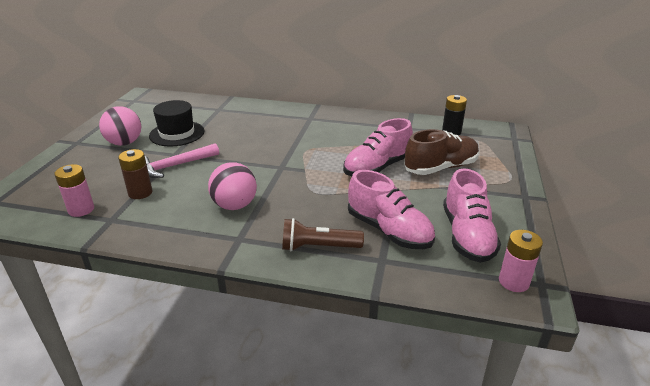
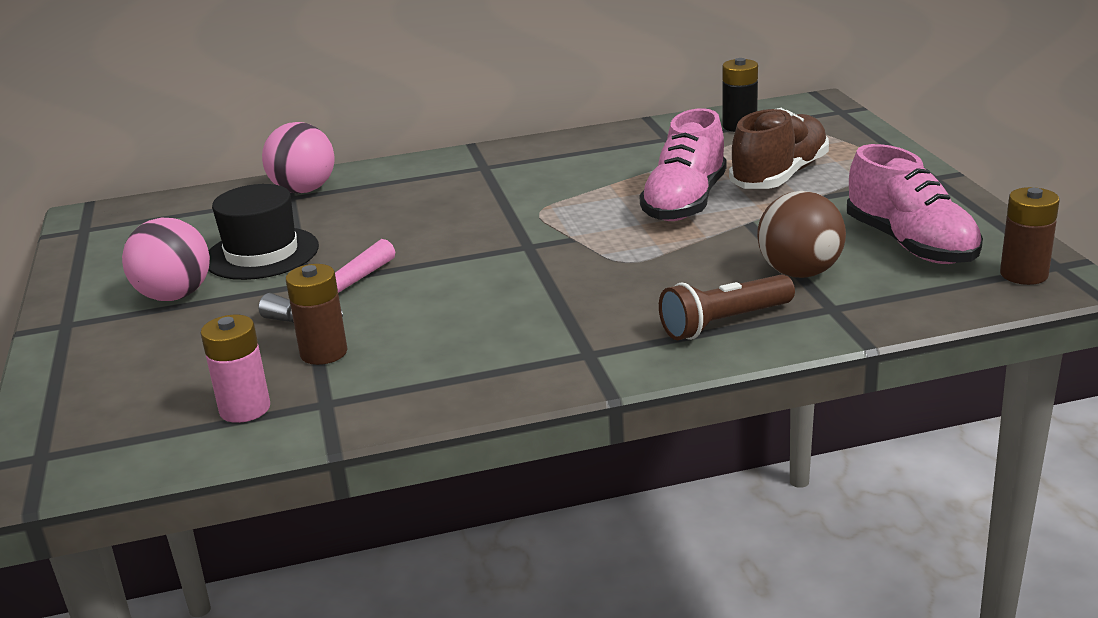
camera: 25 degrees left, 5 degrees down
pink ball [208,162,257,210] -> pink ball moved to [262,122,334,194]
pink shoe [348,170,435,249] -> brown ball [757,191,846,278]
pink battery [499,230,543,292] -> brown battery [1000,187,1060,285]

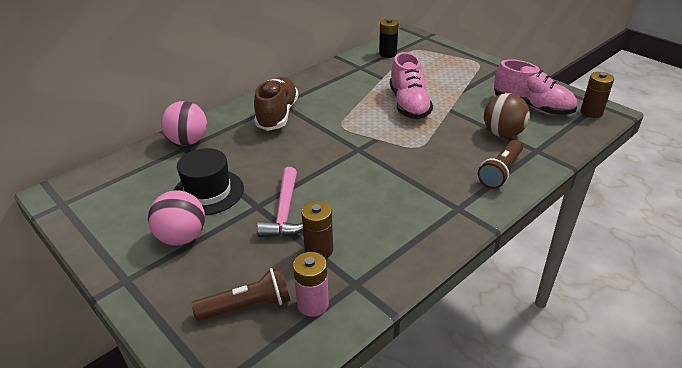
camera: 30 degrees left, 10 degrees up
brown shoe [729,108,829,189] -> brown shoe moved to [254,77,299,131]
none -> brown flashlight [192,267,291,321]

